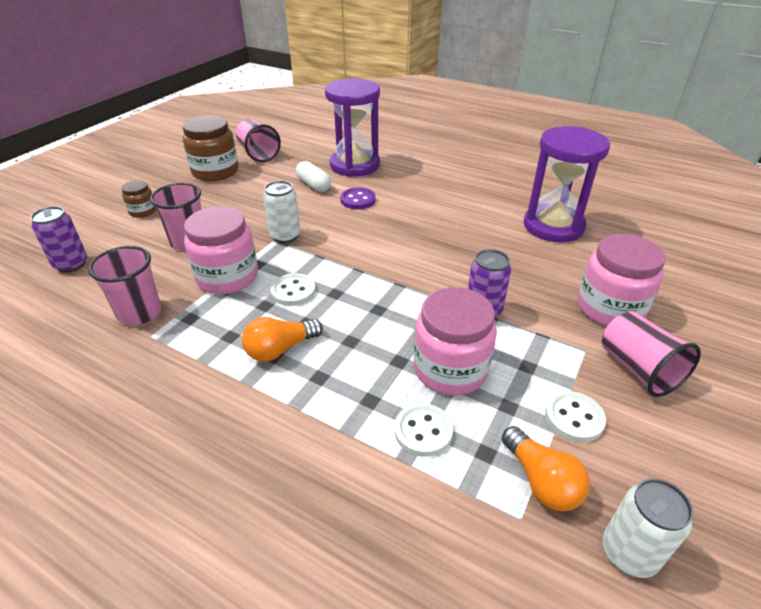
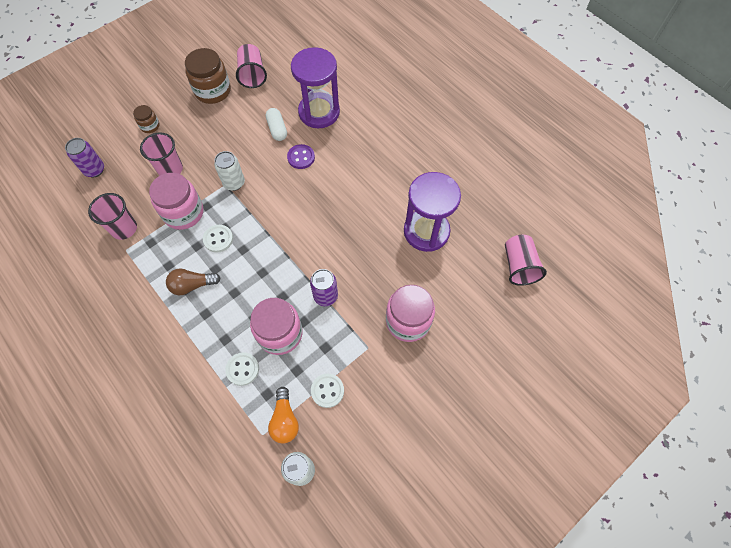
camera: 20 degrees right, 25 degrees up
orange light bulb [242,317,323,362] -> brown light bulb [166,268,221,295]
pink cup [602,311,701,397] -> pink cup moved to [505,235,547,286]

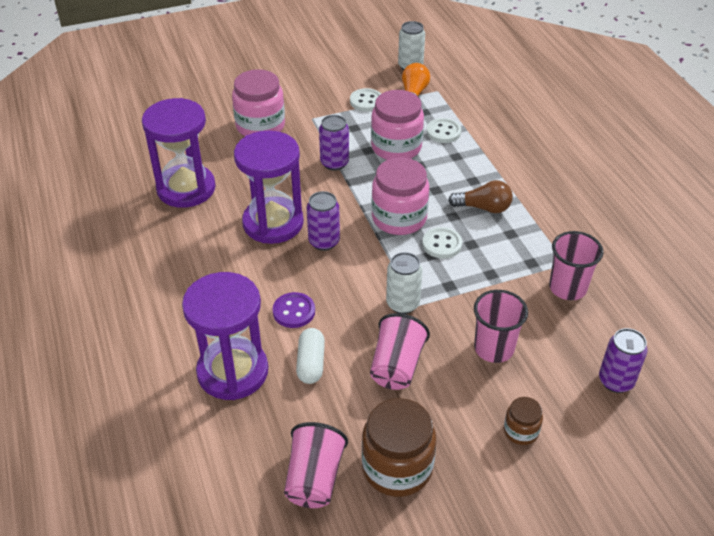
camera: 160 degrees left, 20 degrees down
pink jar [149,173,203,230] -> pink jar moved to [371,157,429,235]
pink cup [505,235,547,286] -> pink cup moved to [370,313,430,390]
none -> purple hourglass [234,131,304,244]
none -> purple can [307,191,340,251]

